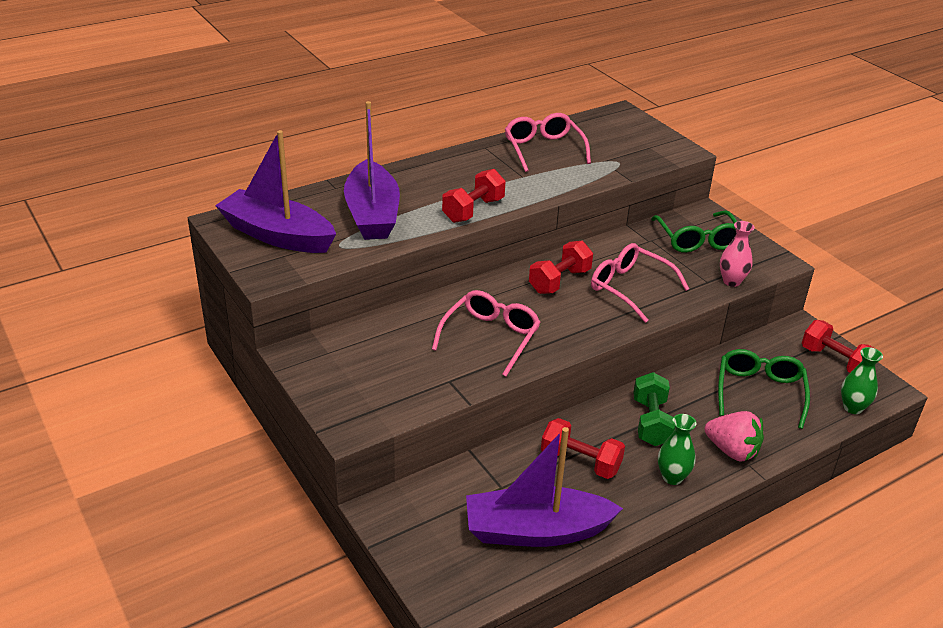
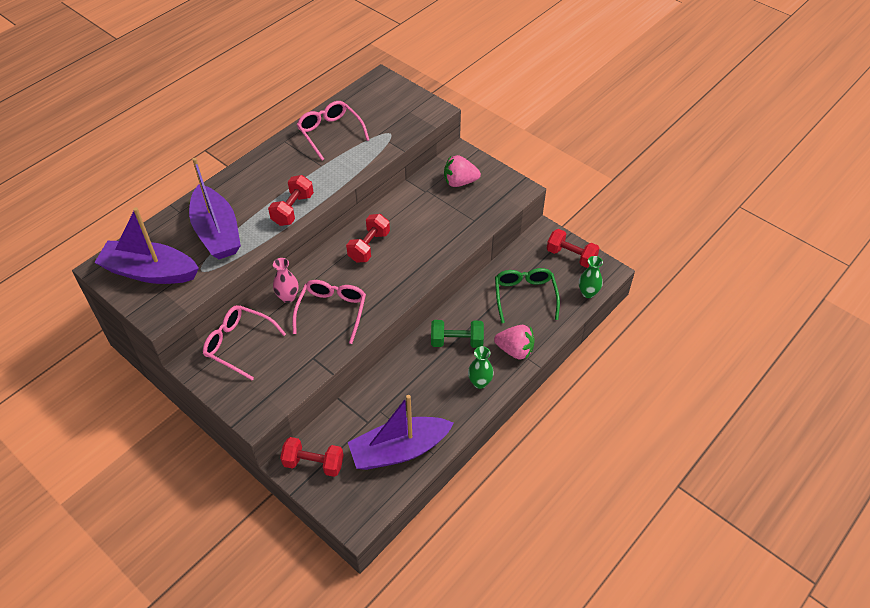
camera: 15 degrees left, 15 degrees up
red dumbbell [541,418,625,479] -> red dumbbell moved to [280,437,344,477]
pink glasses [591,243,689,323] -> pink glasses moved to [203,305,286,380]
green dumbbell [633,372,675,446] -> green dumbbell turned 75 degrees counterclockwise [431,320,484,348]
green glasses [651,211,737,253] -> pink strawberry [444,155,481,187]
pink vase [720,221,755,287] -> pink vase moved to [273,258,298,303]

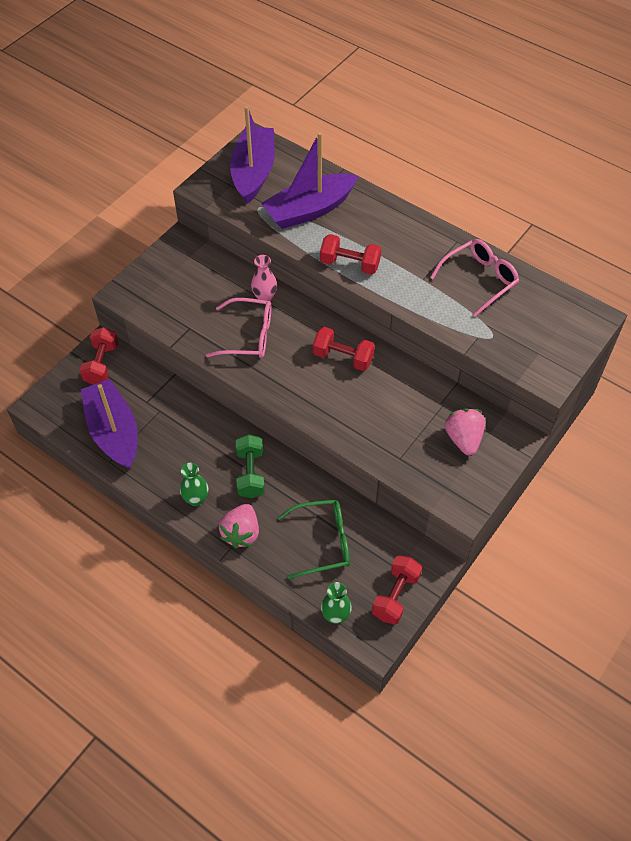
camera: 85 degrees right, 5 degrees up
pink glasses [203,305,286,380] -> none

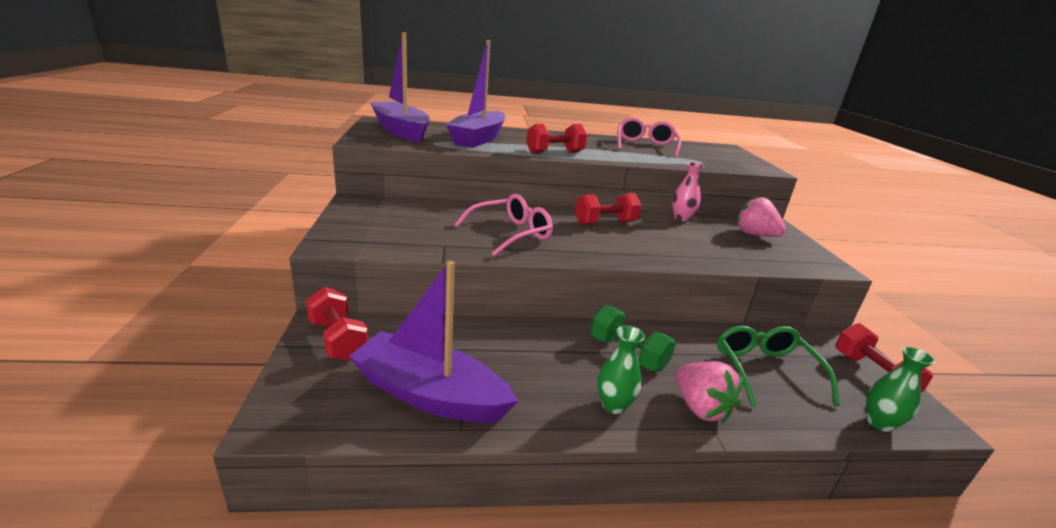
camera: 45 degrees left, 30 degrees down
pink vase [251,255,277,301] -> pink vase moved to [672,162,704,221]
green glasses [278,499,350,579] -> green glasses turned 45 degrees counterclockwise [717,325,840,406]

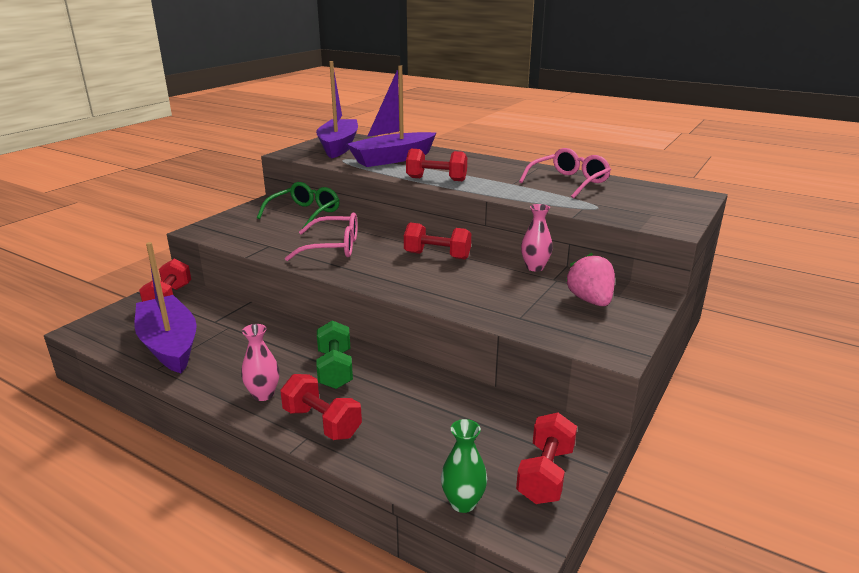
camera: 40 degrees right, 0 degrees up
green vase [597,326,645,414] -> pink vase [241,324,279,401]
pink strawberry [675,361,743,423] -> red dumbbell [280,374,362,440]
green glasses [717,325,840,406] -> green glasses moved to [257,182,339,229]

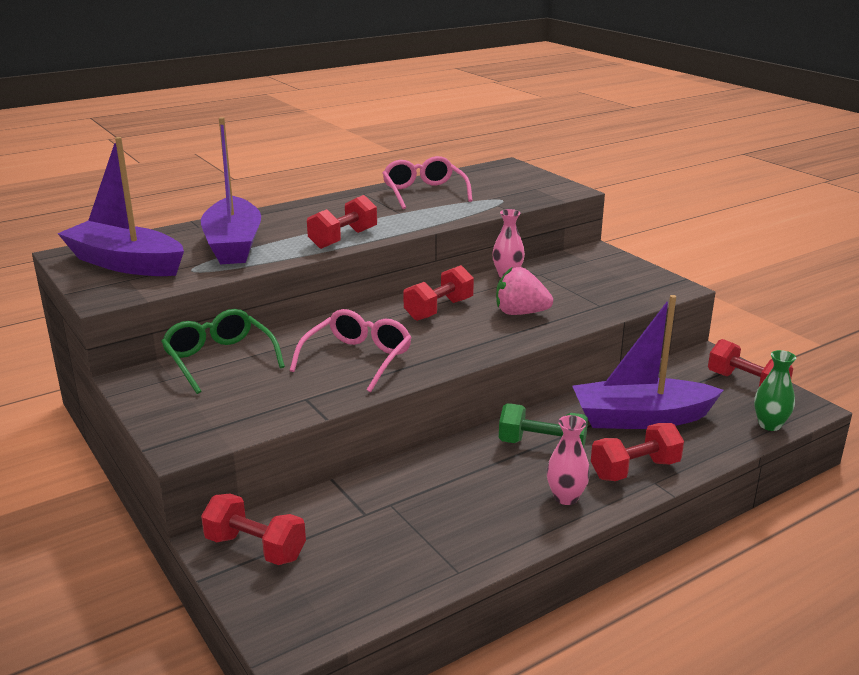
camera: 65 degrees left, 0 degrees up
purple boat [134,242,197,373] -> purple boat moved to [572,295,724,429]
pink strawberry [566,253,615,306] -> pink strawberry moved to [496,267,553,315]

